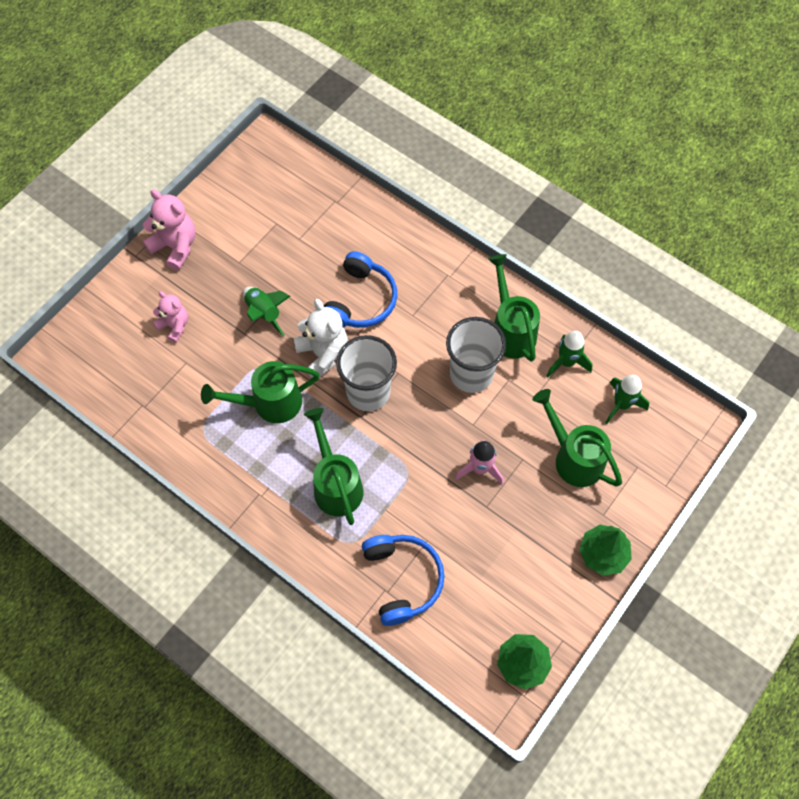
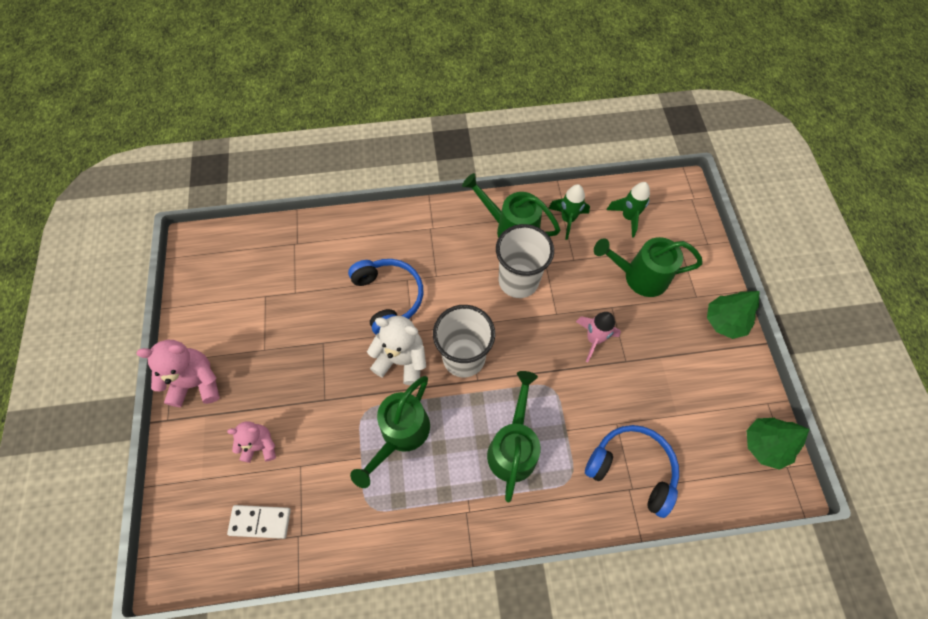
camera: 45 degrees left, 0 degrees up
green rocket [243,287,291,336] -> none
green watering can [304,408,363,525] -> green watering can turned 75 degrees clockwise [487,371,541,502]
none -> white domino [227,505,291,539]

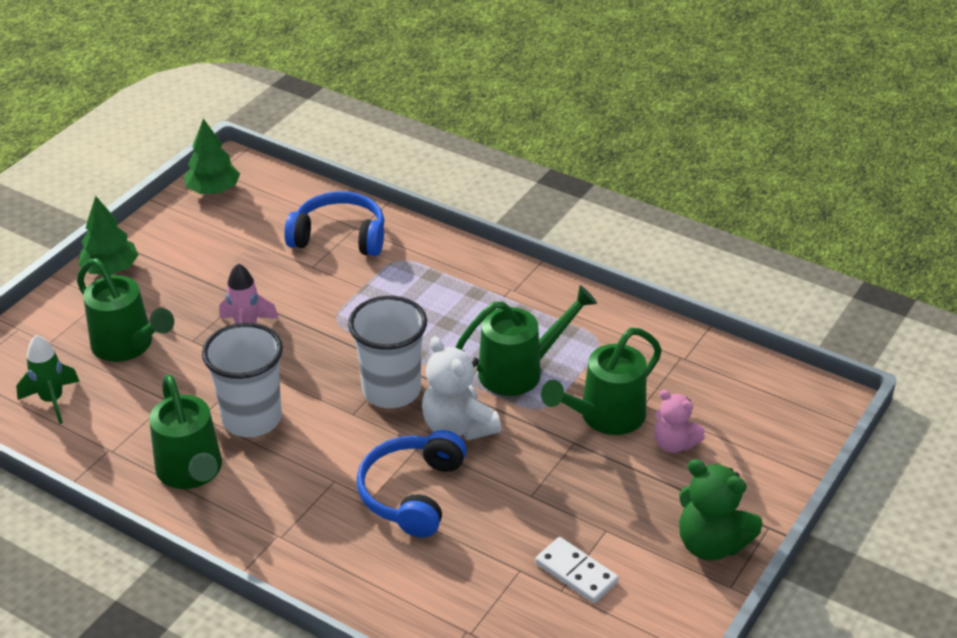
camera: 140 degrees left, 25 degrees down
pink teddy bear [136,340,220,407] -> green teddy bear [679,459,763,561]
white domino [227,505,291,539] -> white domino moved to [535,537,619,603]
green watering can [487,371,541,502] -> green watering can moved to [541,328,662,435]
green rocket [548,184,590,240] -> none
blue headphones [585,425,679,518] -> blue headphones turned 120 degrees clockwise [284,191,384,256]

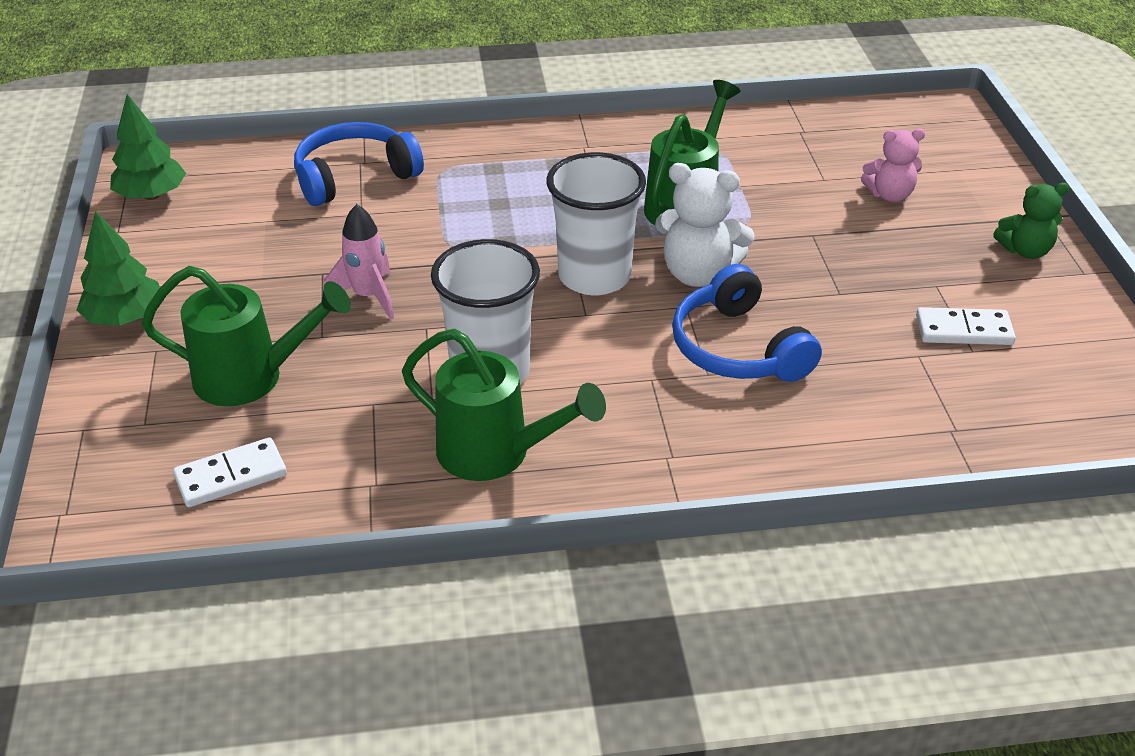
camera: 40 degrees left, 0 degrees up
green rocket [16,335,80,424] -> white domino [173,437,287,507]
green watering can [541,328,662,435] -> none
green teddy bear [679,459,763,561] -> green teddy bear [993,183,1069,259], size x0.65

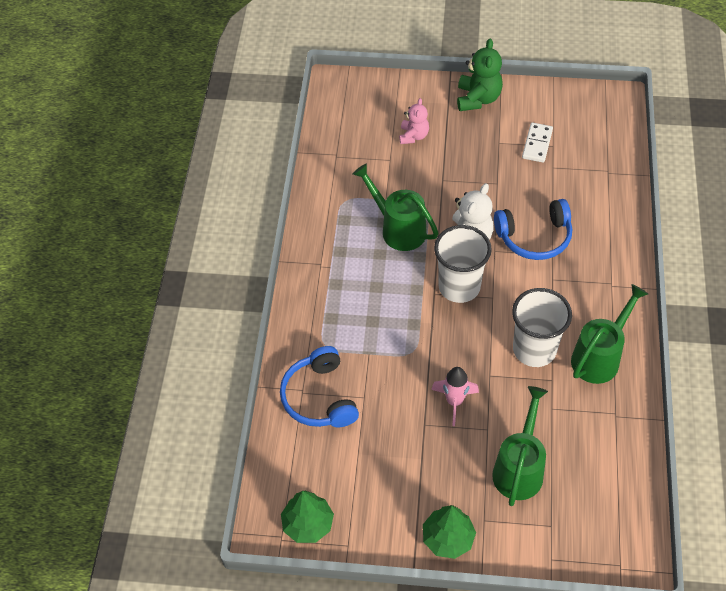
camera: 75 degrees left, 15 degrees up
white domino [173,437,287,507] -> none
green teddy bear [993,183,1069,259] -> green teddy bear [457,38,503,111], size x1.54

